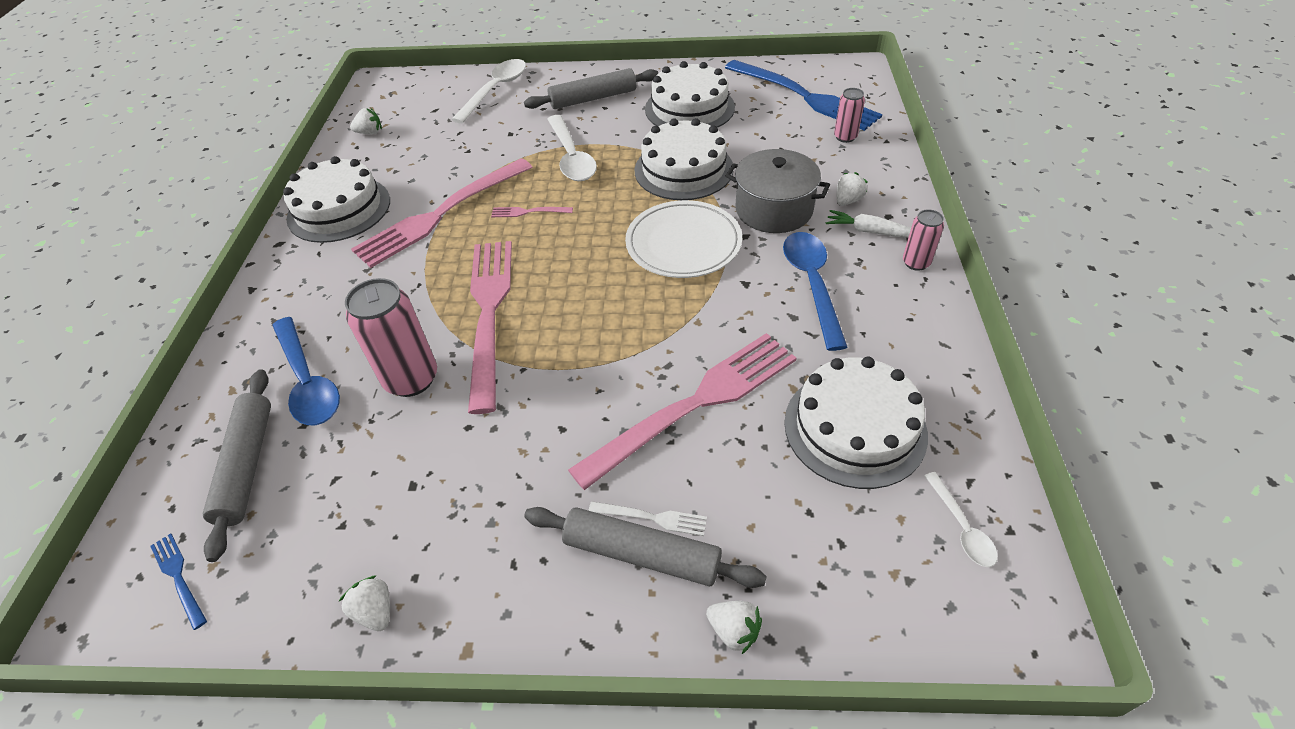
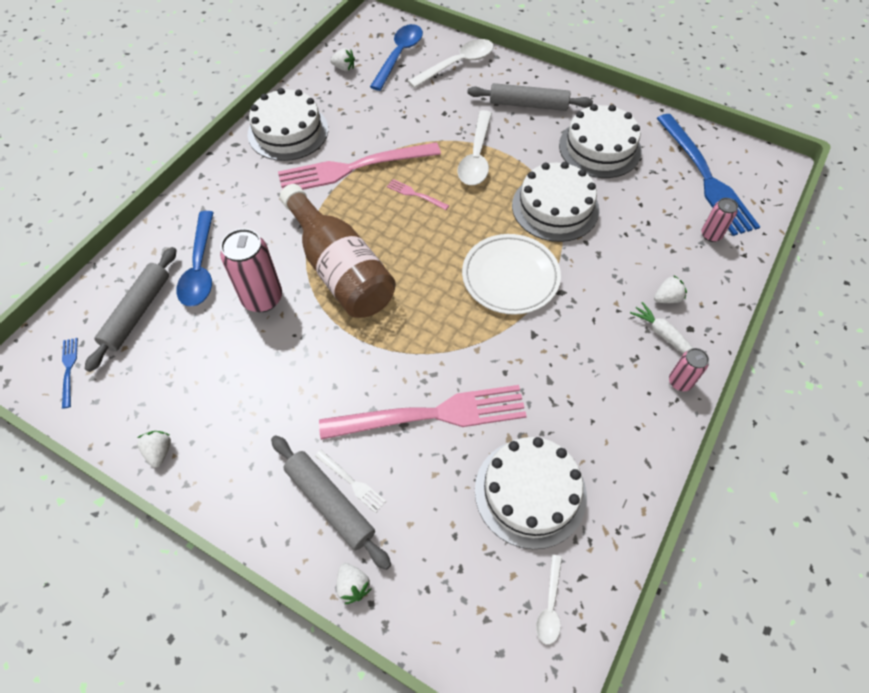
camera: 25 degrees right, 10 degrees up
pink fork [468,241,512,414] -> brown bottle [280,184,396,318]
grey pot [726,149,830,233] -> none
blue spoon [783,232,848,351] -> blue spoon moved to [370,24,423,91]

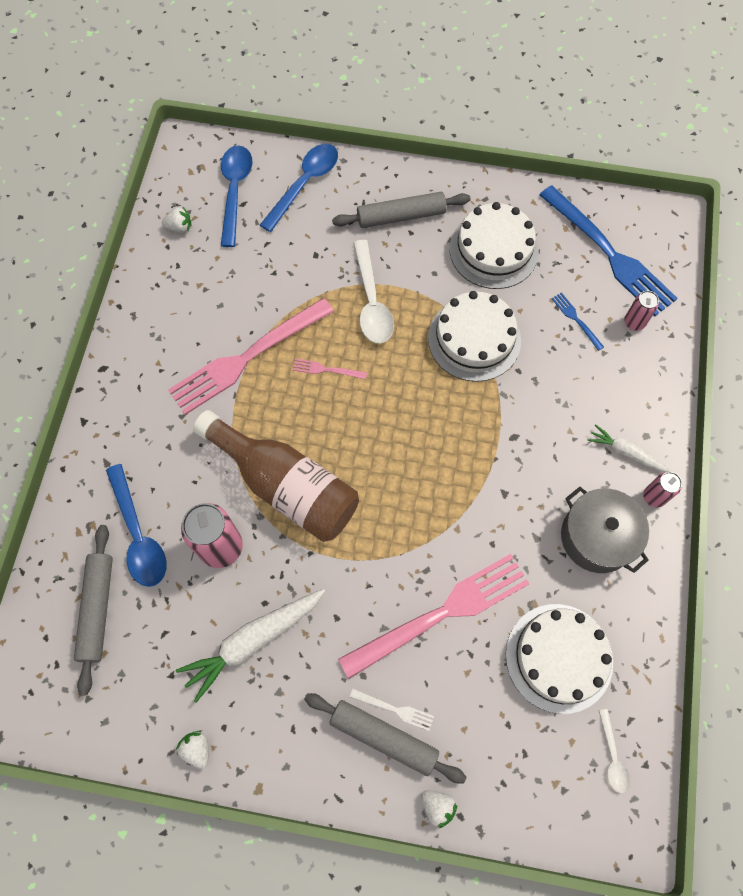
camera: 20 degrees left, 10 degrees up
blue fork [62,338,78,409] -> blue fork moved to [552,292,604,351]
white cake [248,88,328,161] -> none
white spoon [408,39,494,88] -> blue spoon [260,144,338,232]
white plate [462,234,561,315] -> none
white strawberry [654,275,687,303] -> none
none -> white carrot [176,589,325,703]
none -> grey pot [561,487,649,573]

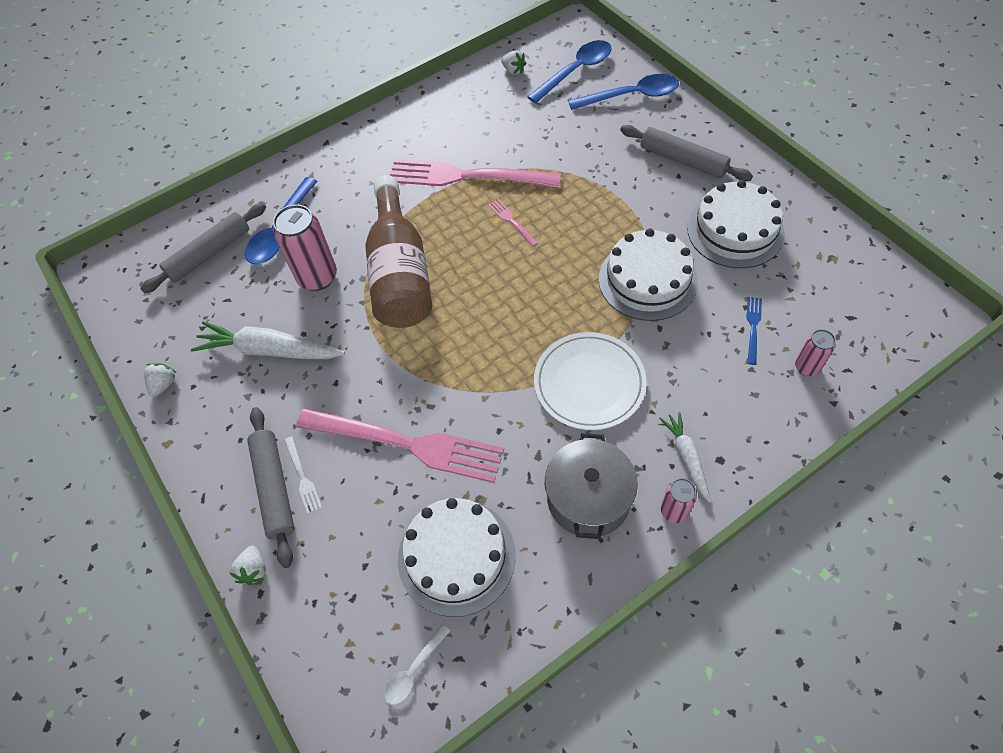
camera: 50 degrees right, 10 degrees down
white spoon [353,240,394,343] -> none
blue fork [539,185,678,316] -> none
none -> white plate [534,332,647,430]

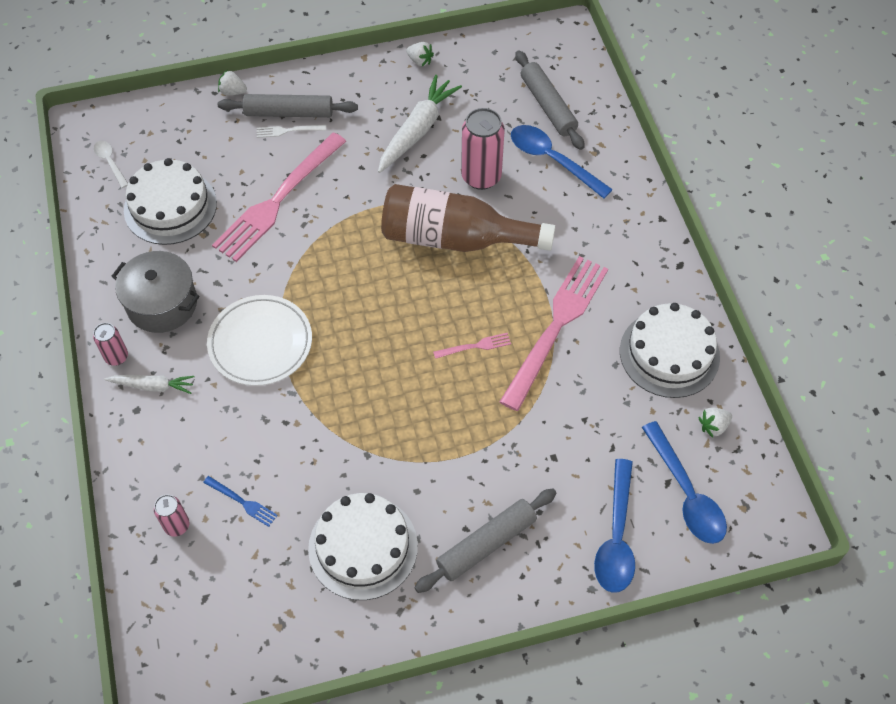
camera: 105 degrees right, 0 degrees up
white cake [599,228,698,321] -> white cake moved to [620,303,720,398]

